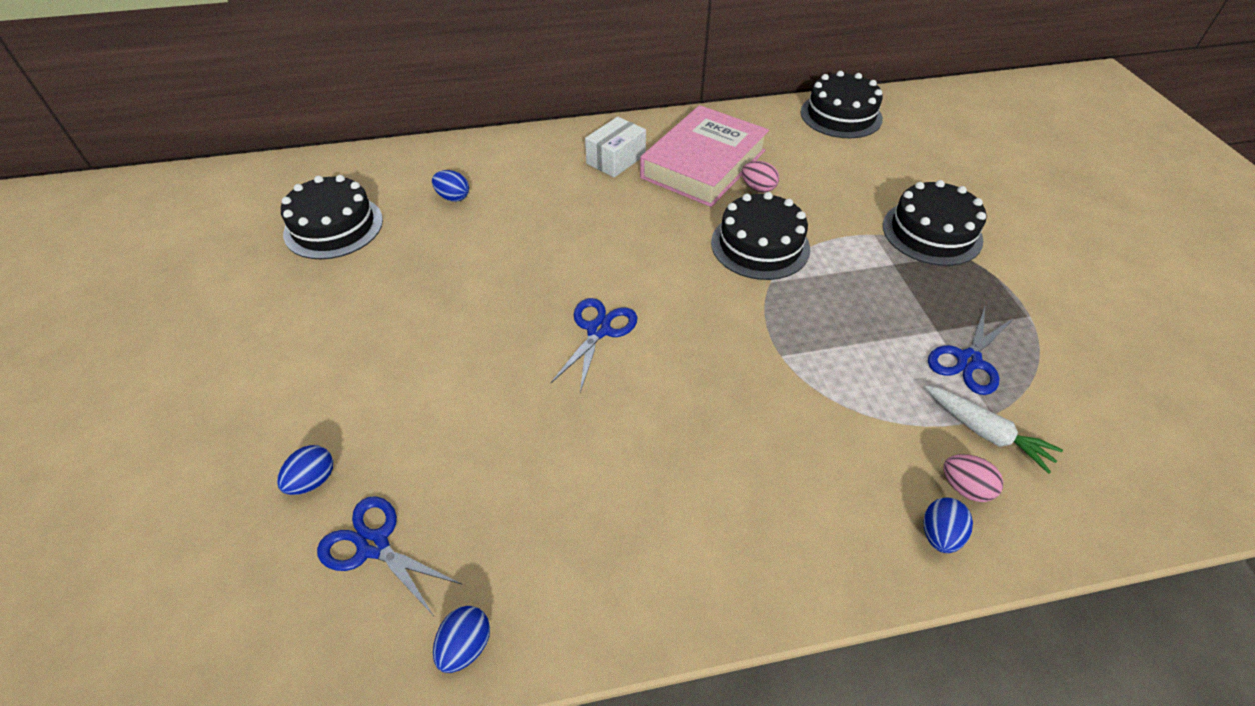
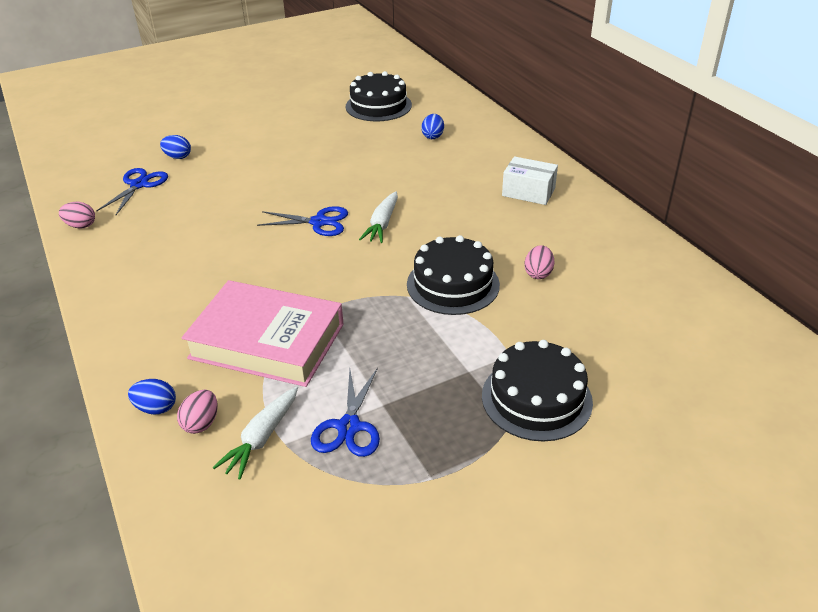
camera: 75 degrees right, 10 degrees down
blue egg [433,606,490,673] -> pink egg [59,202,95,229]
pink book [640,105,769,207] -> pink book moved to [182,280,344,387]
black cake [800,71,883,138] -> none
blue scissors [928,307,1014,395] -> blue scissors turned 105 degrees counterclockwise [311,368,380,457]
none -> white carrot [359,191,398,243]

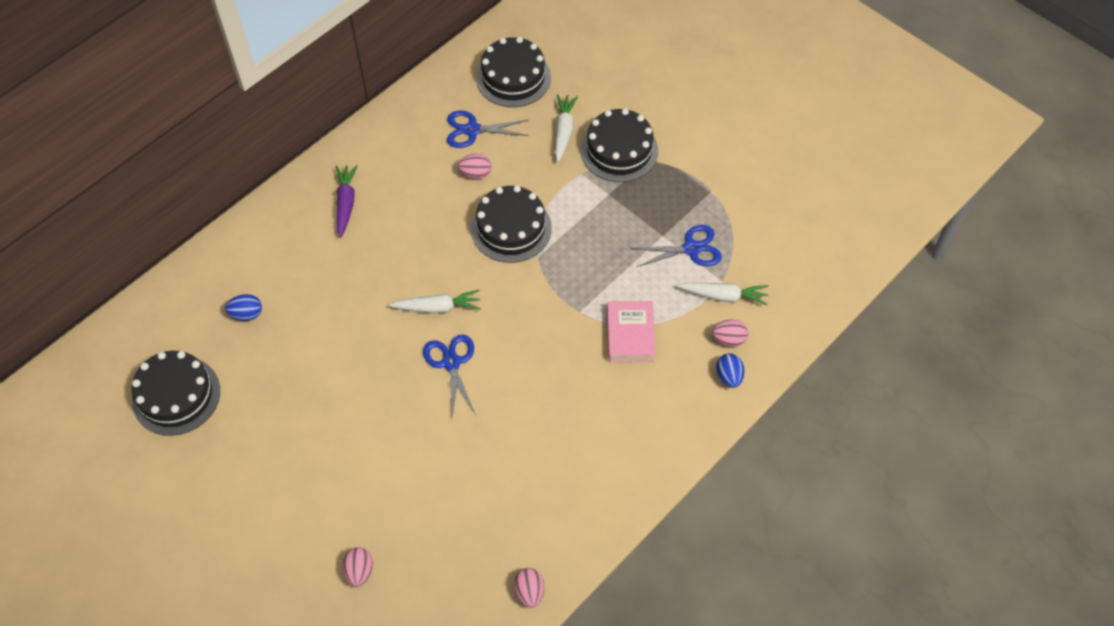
camera: 110 degrees left, 20 degrees up
blue scissors [96,168,168,215] -> blue scissors moved to [447,111,529,148]
blue egg [160,135,191,159] -> pink egg [342,547,373,587]
pink book [182,280,344,387] -> pink book [607,301,656,362], size x0.57
white box [502,156,558,205] -> purple carrot [336,165,358,238]
none -> black cake [476,37,551,107]
none -> white carrot [555,94,578,162]

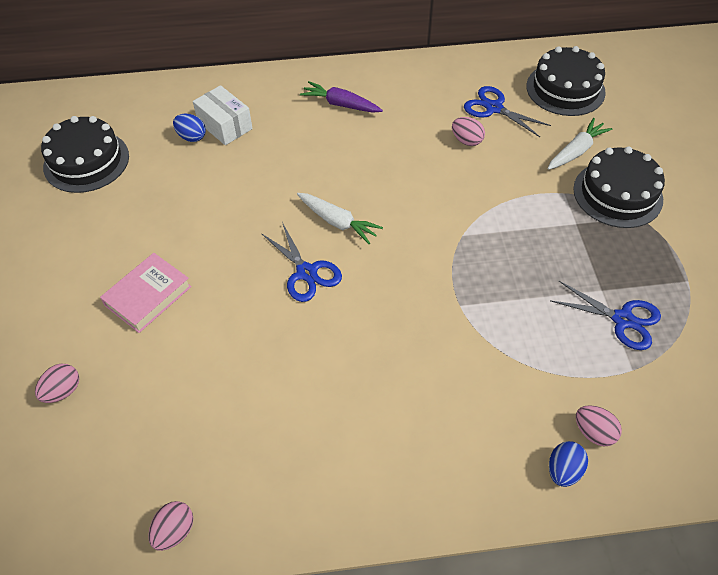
camera: 40 degrees right, 5 degrees down
purple carrot [336,165,358,238] -> purple carrot turned 105 degrees counterclockwise [300,81,383,113]
blue scissors [423,334,476,419] -> blue scissors turned 120 degrees clockwise [261,222,342,302]
black cake [471,185,552,263] -> none
pink book [607,301,656,362] -> pink book moved to [100,253,192,333]
white carrot [677,282,768,305] -> none
none -> white box [193,85,253,145]

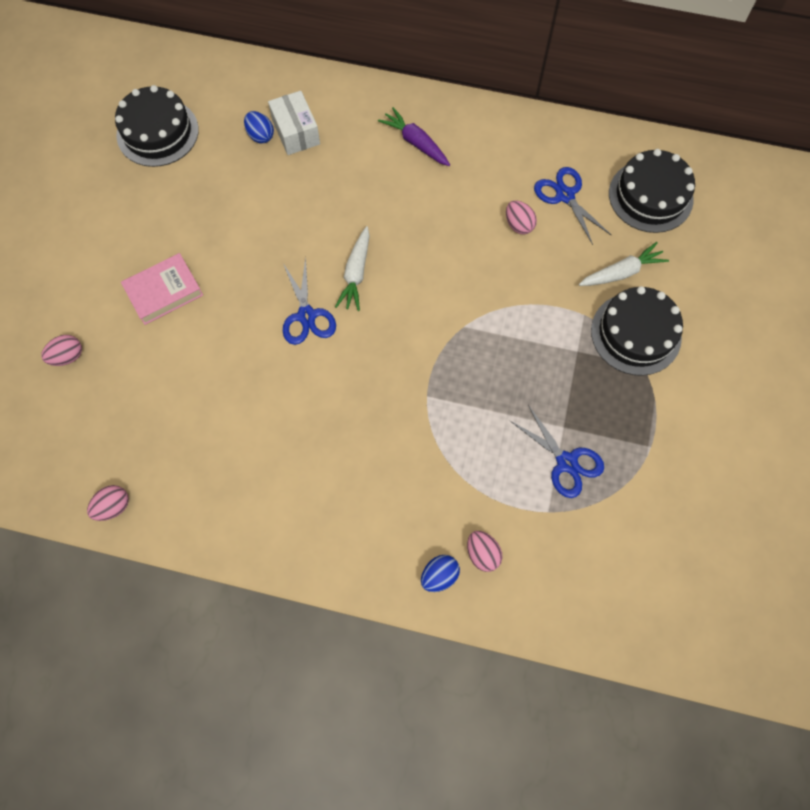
camera: 20 degrees right, 15 degrees up
white carrot [297,193,383,244] -> white carrot turned 45 degrees clockwise [335,226,369,311]

